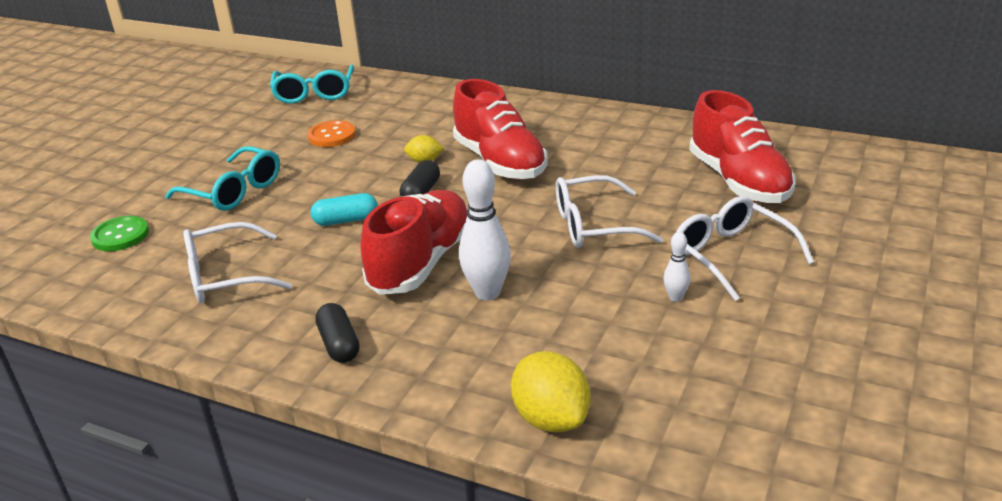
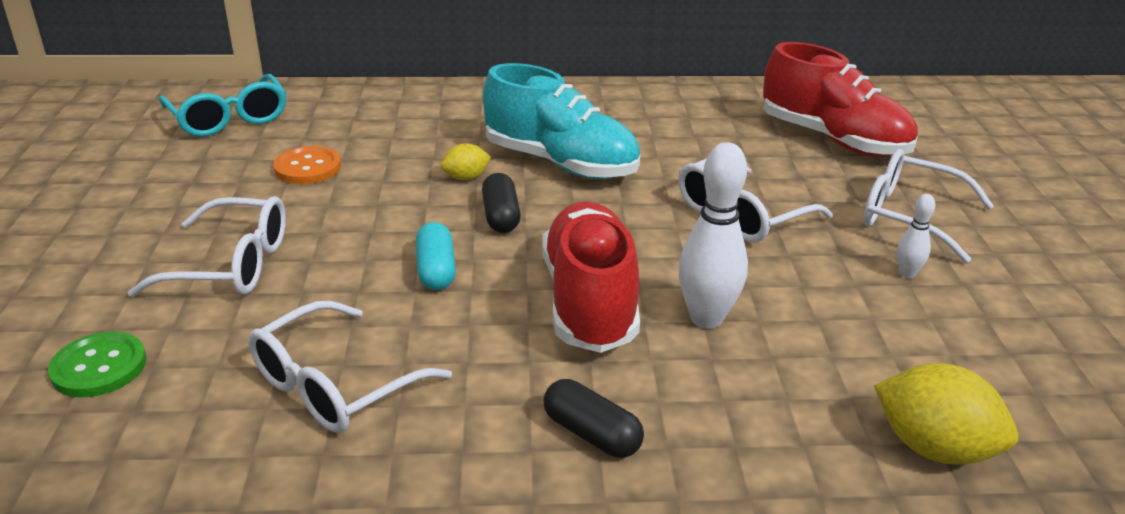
camera: 30 degrees left, 0 degrees up
turquoise glasses [165,146,280,211] -> white glasses [127,196,286,297]
turquoise capsule [311,193,378,226] -> turquoise capsule turned 60 degrees counterclockwise [416,222,456,290]
red shoe [453,79,548,179] -> turquoise shoe [483,63,641,179]

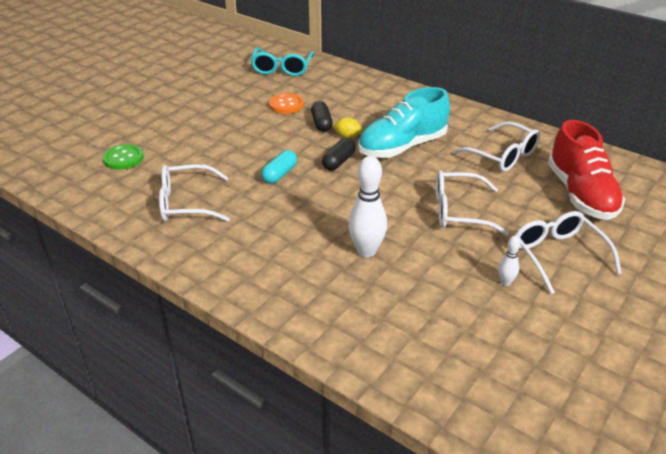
camera: 40 degrees right, 5 degrees up
white glasses [127,196,286,297] -> white glasses moved to [453,122,540,172]
turquoise shoe [483,63,641,179] -> turquoise shoe turned 75 degrees clockwise [358,87,450,158]
red shoe [542,201,640,353] -> none
black capsule [544,379,644,458] -> black capsule moved to [311,101,333,132]
yellow lemon [874,363,1018,465] -> none

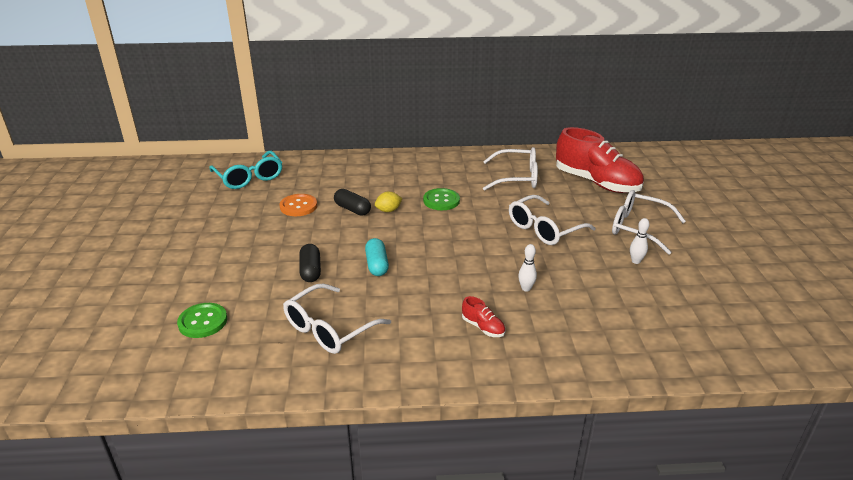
camera: 40 degrees left, 5 degrees down
black capsule [322,138,356,170] -> black capsule moved to [299,244,321,282]
white bowling pin [348,156,387,258] -> white bowling pin [518,244,537,292], size x0.50
turquoise shoe [358,87,450,158] -> green button [423,188,460,210]
none -> red shoe [462,296,505,337]

